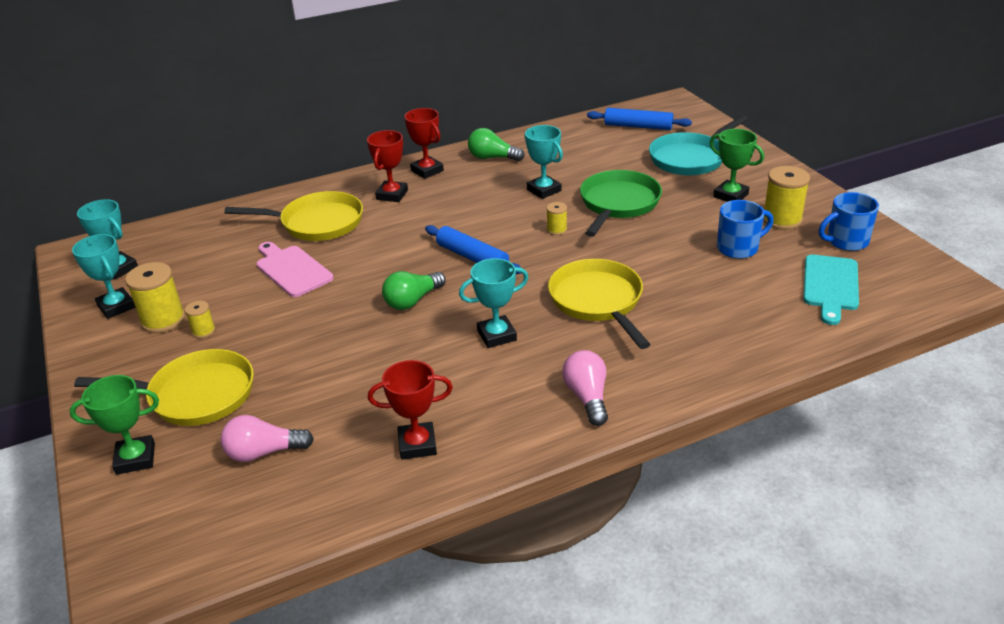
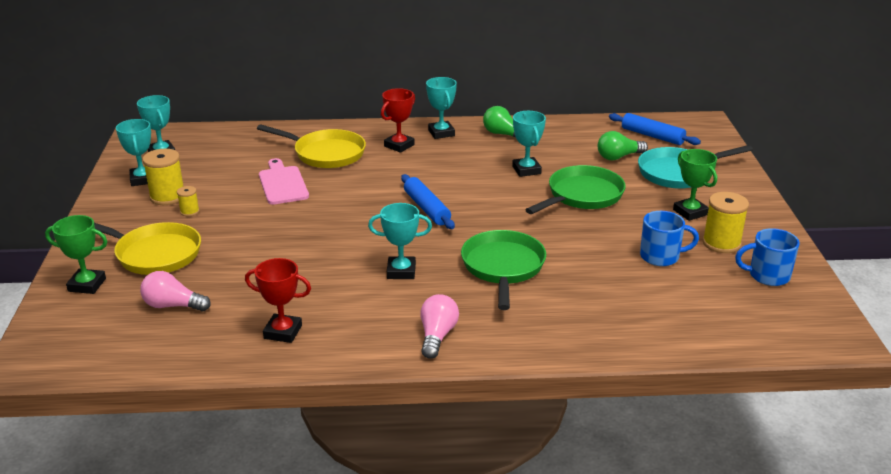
camera: 20 degrees right, 5 degrees down
green light bulb [382,271,446,310] -> green light bulb moved to [597,131,648,160]
red trophy [404,108,444,179] -> turquoise trophy [426,77,457,139]
yellow spool [546,202,567,235] -> none
yellow pan [548,259,651,349] -> green pan [461,230,546,310]
turquoise cutting board [803,254,859,325] -> none

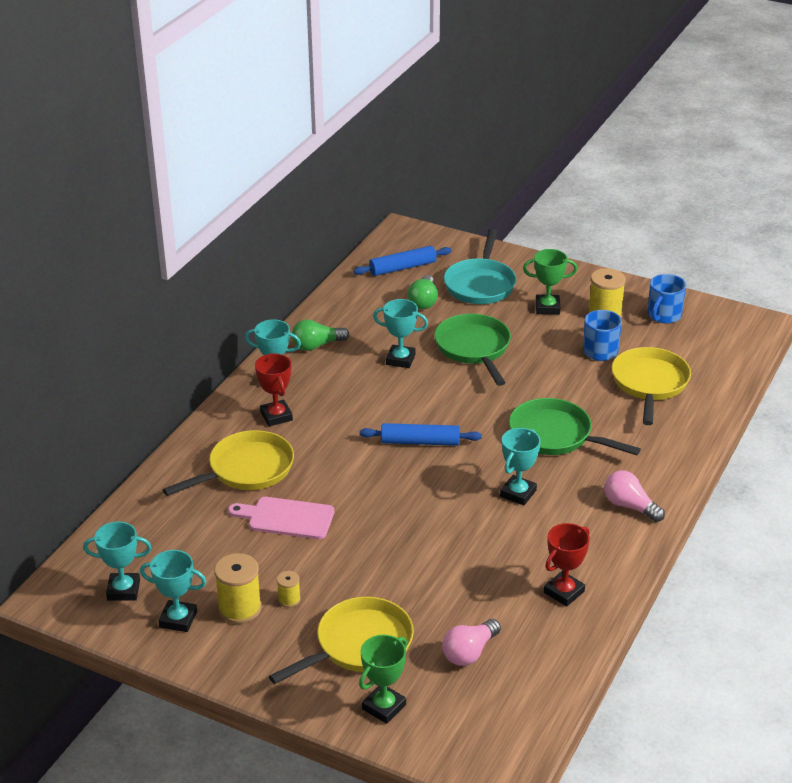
camera: 60 degrees left, 5 degrees up
none -> yellow pan [612,347,691,425]

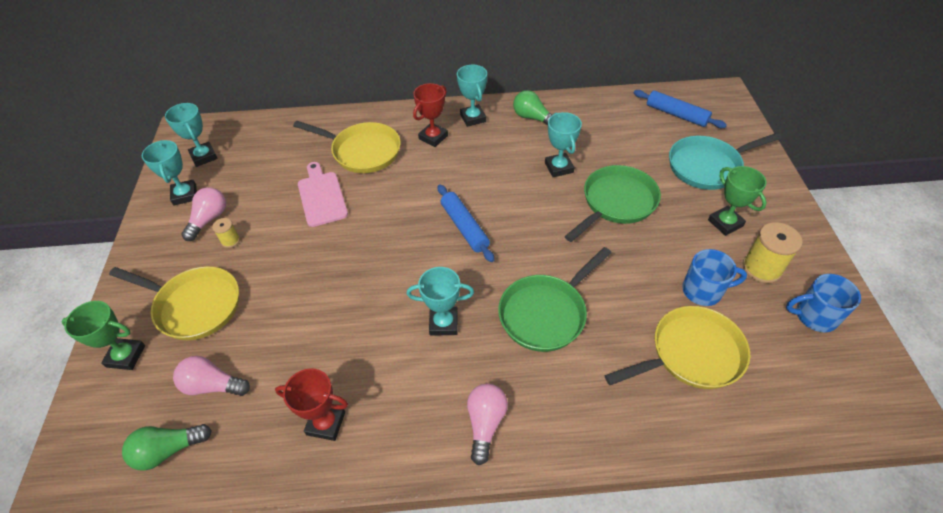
camera: 60 degrees right, 15 degrees up
yellow spool [214,553,262,624] -> pink light bulb [181,187,226,241]
green light bulb [408,275,438,309] -> green light bulb moved to [122,424,212,470]
green pan [509,398,641,455] -> green pan turned 135 degrees counterclockwise [498,247,611,352]

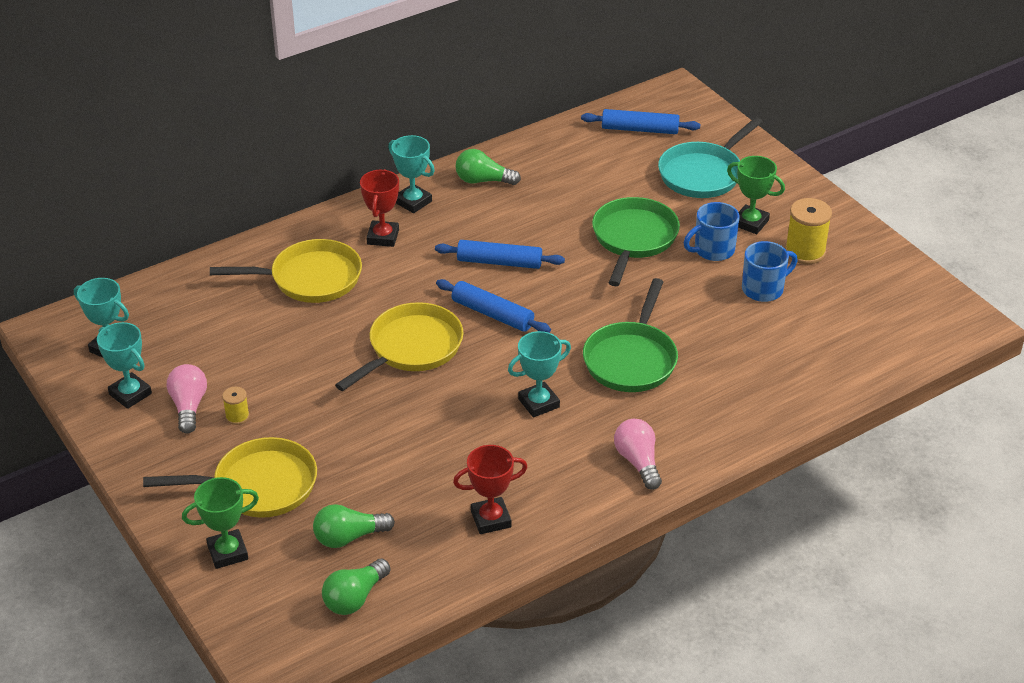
camera: 30 degrees left, 10 degrees down
pink light bulb [173,356,250,396] -> green light bulb [313,504,395,548]
pink cutting board [298,162,348,227] -> none
turquoise trophy [545,112,582,177] -> none
yellow pan [605,306,750,389] -> yellow pan moved to [335,302,464,391]
blue mug [786,274,861,332] -> blue mug moved to [684,202,740,261]
none -> blue rolling pin [435,240,565,269]

